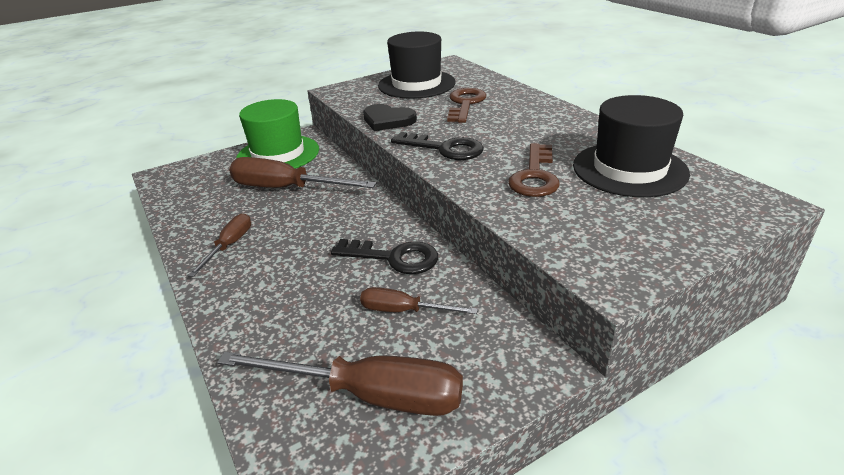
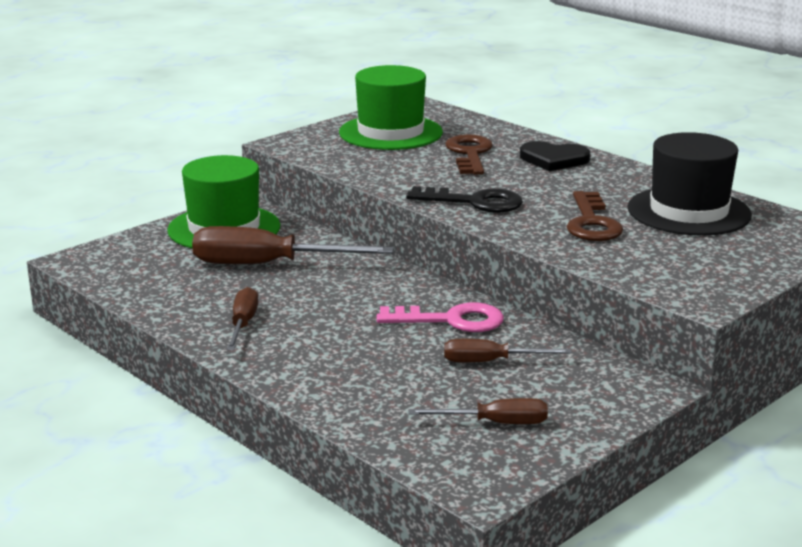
camera: 15 degrees left, 10 degrees down
brown screwdriver [217,352,463,416] -> brown screwdriver [408,398,548,424], size x0.55
black key [331,239,438,274] -> pink key [377,302,504,332]
black heart [363,104,417,131] -> black heart moved to [520,141,590,171]
black hat [378,32,456,99] -> green hat [339,65,443,150]

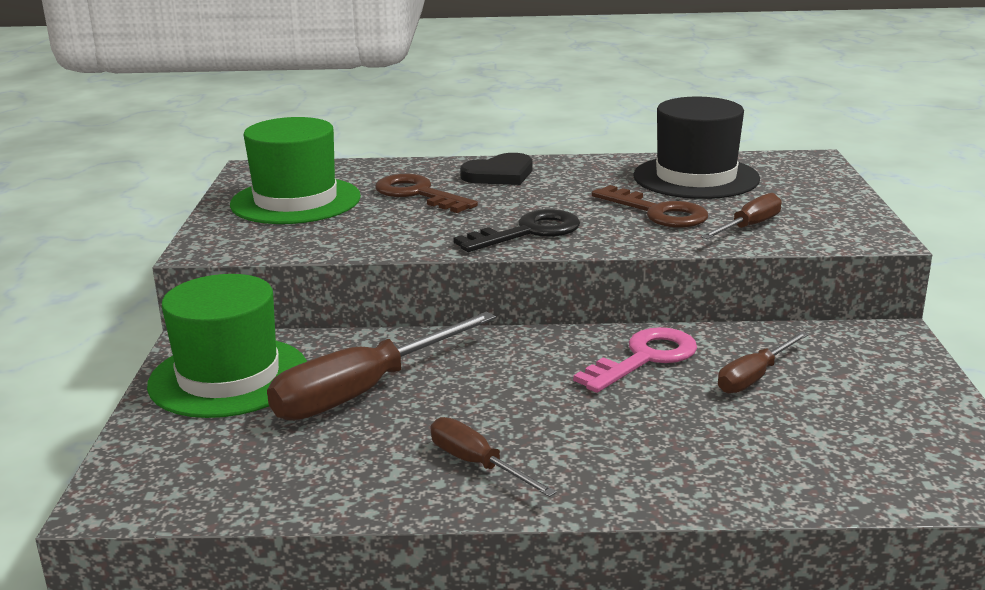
camera: 45 degrees left, 0 degrees up
brown screwdriver [408,398,548,424] -> brown screwdriver moved to [701,193,782,239]

